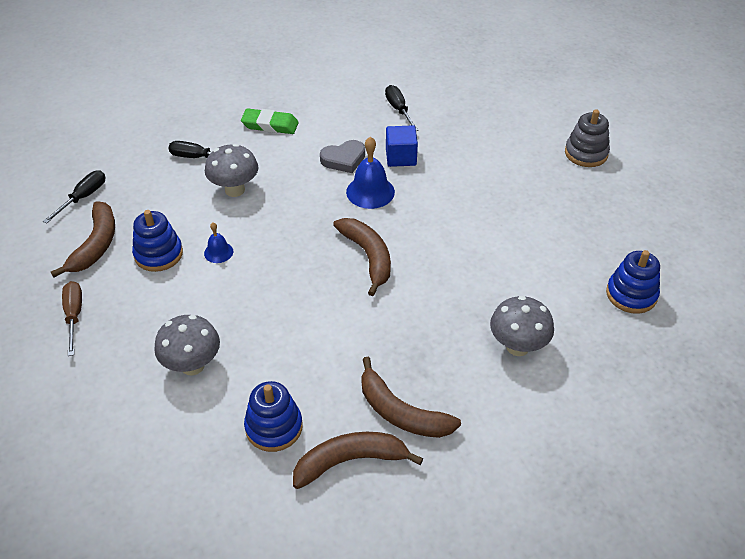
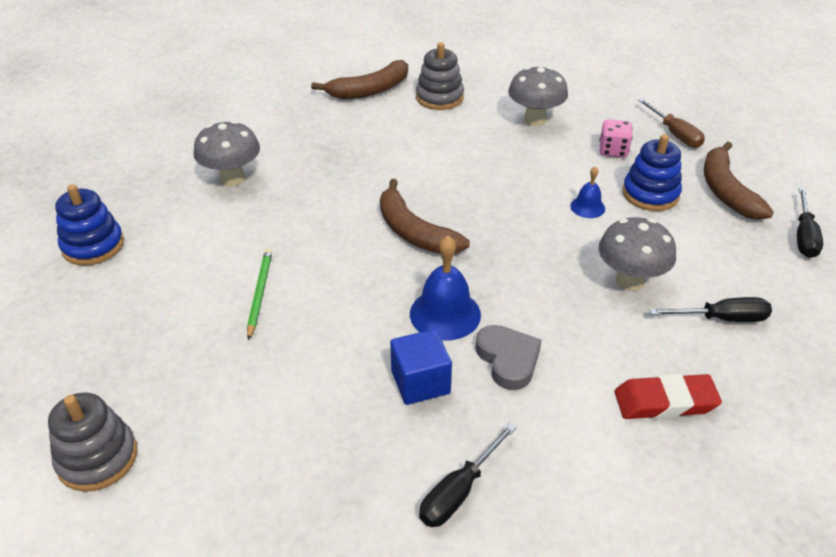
camera: 165 degrees right, 5 degrees down
green eraser [241,108,299,134] -> red eraser [615,374,722,419]
blue stacking toy [244,381,303,452] -> grey stacking toy [416,42,464,110]
grey heart [320,140,365,173] -> grey heart turned 105 degrees clockwise [475,325,542,390]
brown banana [361,357,461,438] -> none
black screwdriver [385,85,419,131] -> black screwdriver turned 75 degrees clockwise [419,423,516,527]
none -> green pencil [247,249,272,340]
none -> pink dice [599,119,633,158]

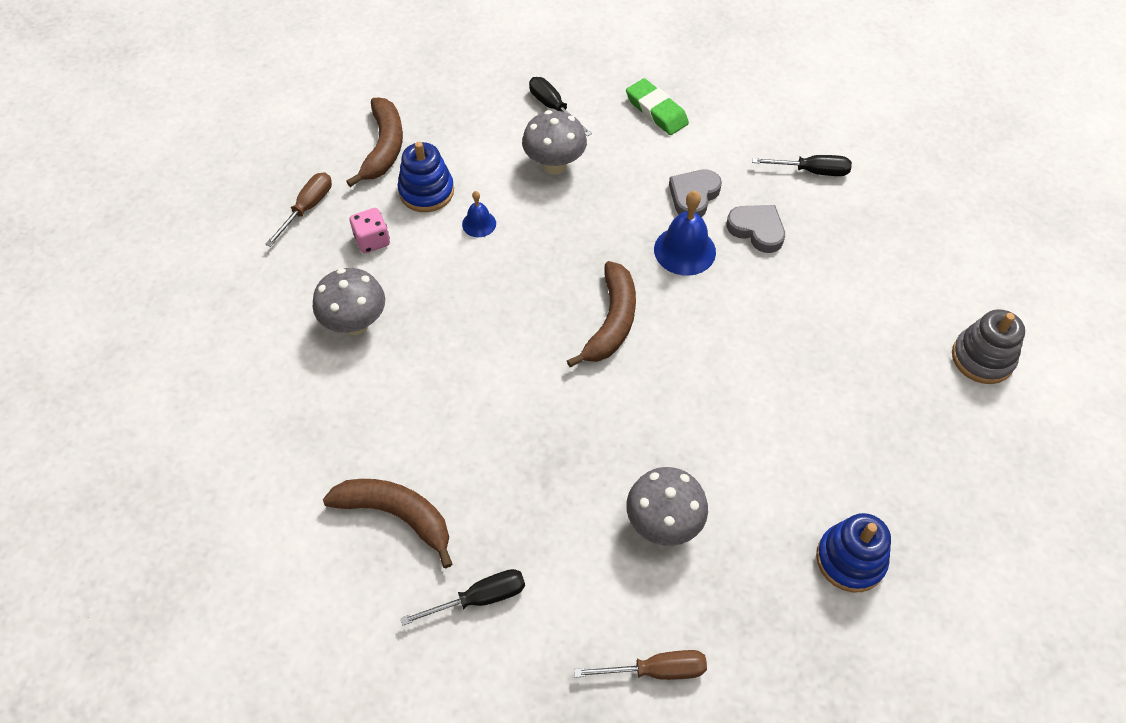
camera: 125 degrees left, 15 degrees up
green pencil [247,249,272,340] -> none
blue cube [390,329,452,405] -> grey heart [726,205,785,253]
grey stacking toy [416,42,464,110] -> none
red eraser [615,374,722,419] -> green eraser [626,78,689,135]
brown banana [704,142,774,220] -> brown banana turned 45 degrees counterclockwise [346,98,403,187]
black screwdriver [797,188,823,258] -> black screwdriver moved to [400,569,525,626]
none -> brown screwdriver [574,650,707,680]

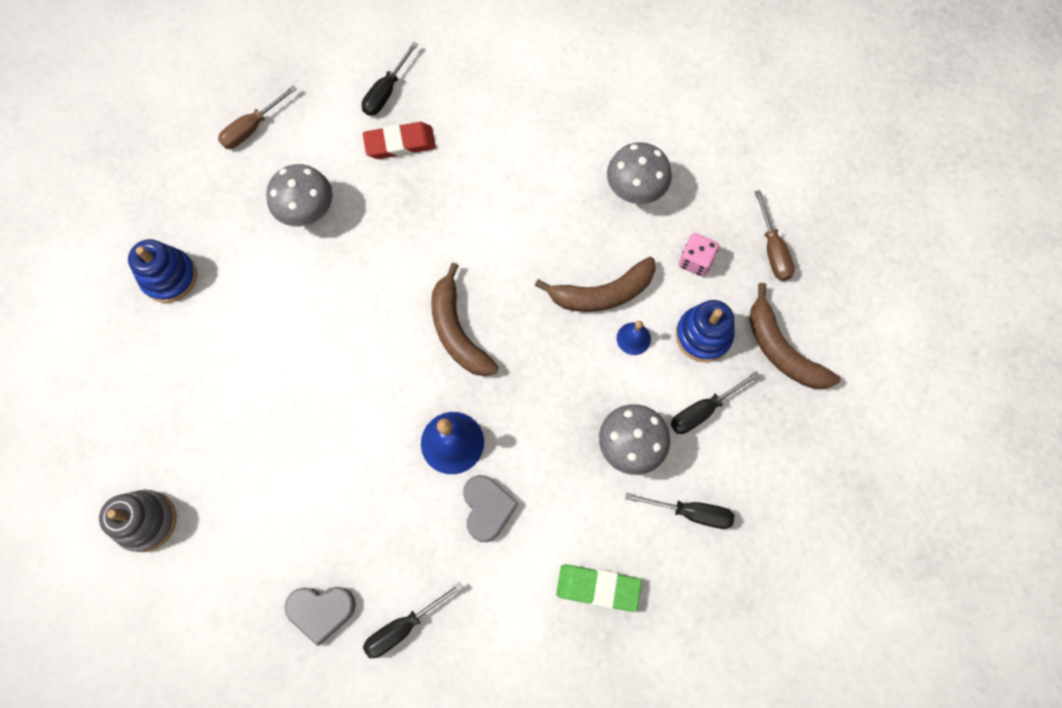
camera: 140 degrees right, 15 degrees up
brown banana [323,479,452,568] -> brown banana moved to [535,257,656,312]
grey heart [726,205,785,253] -> grey heart moved to [285,587,356,646]
none -> red eraser [363,122,436,159]
none -> black screwdriver [671,371,760,434]

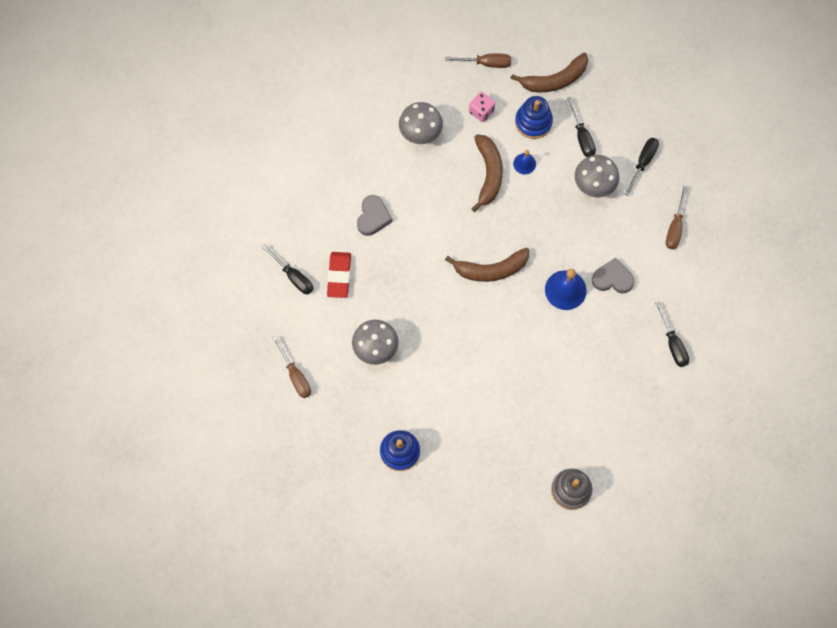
camera: 75 degrees left, 0 degrees up
grey heart [285,587,356,646] -> grey heart moved to [357,195,393,236]
green eraser [556,565,641,612] -> brown screwdriver [666,186,687,249]

